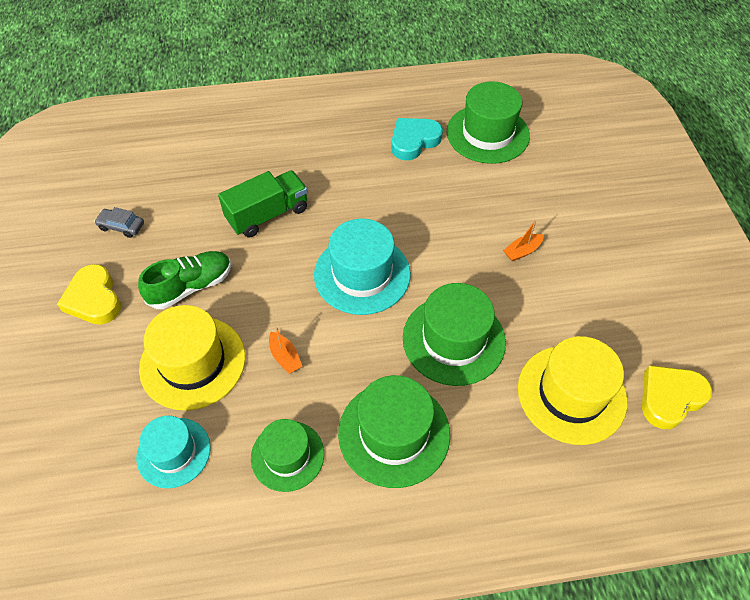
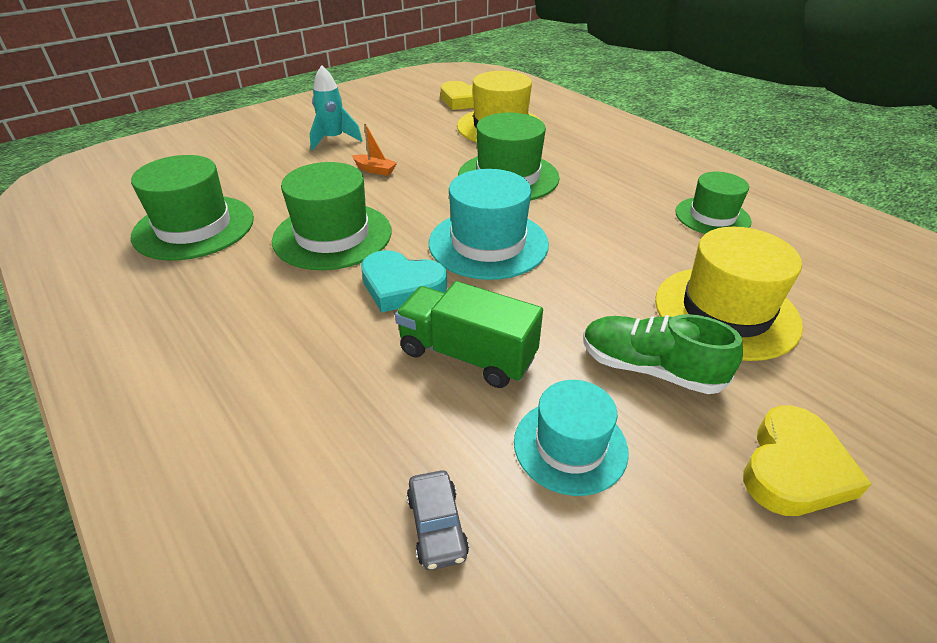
camera: 120 degrees left, 15 degrees down
grey car [94,207,144,238] -> grey car moved to [407,470,469,570]
turquoise hat [136,416,211,488] -> turquoise hat moved to [514,380,629,496]
orange boat [269,327,302,374] -> none
green hat [338,375,450,488] -> green hat moved to [272,162,392,270]
turquoise heart [392,118,443,160] -> turquoise heart moved to [361,250,447,312]
none -> turquoise rocket [310,65,363,151]

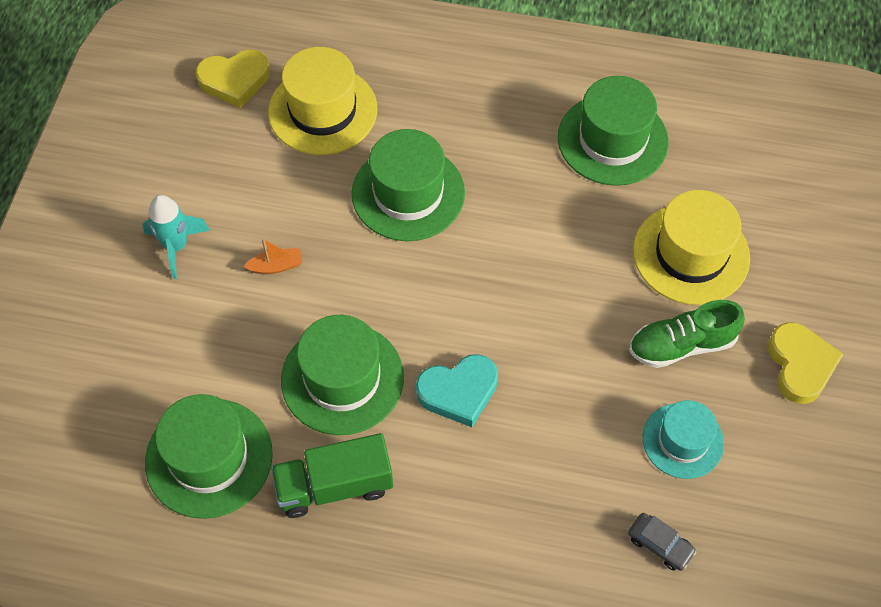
camera: 40 degrees left, 20 degrees up
green truck [395,281,543,388] -> green truck moved to [271,433,393,518]
turquoise hat [429,169,549,280] -> none
green hat [675,172,751,234] -> green hat [558,76,668,186], size x1.55

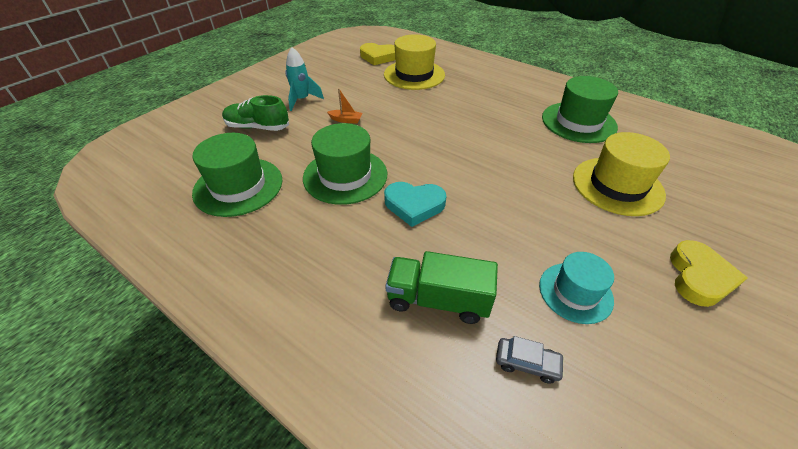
camera: 25 degrees right, 15 degrees down
green truck [271,433,393,518] -> green truck moved to [386,251,498,324]
green hat [352,129,465,241] -> none
grey car [628,513,696,571] -> grey car turned 45 degrees counterclockwise [496,336,565,384]
green shoe [629,300,745,368] -> green shoe moved to [222,95,289,131]

